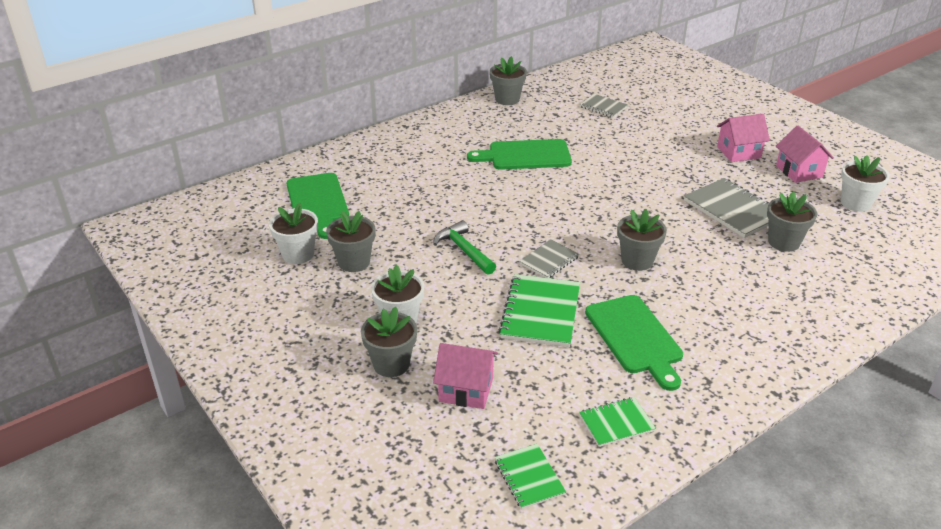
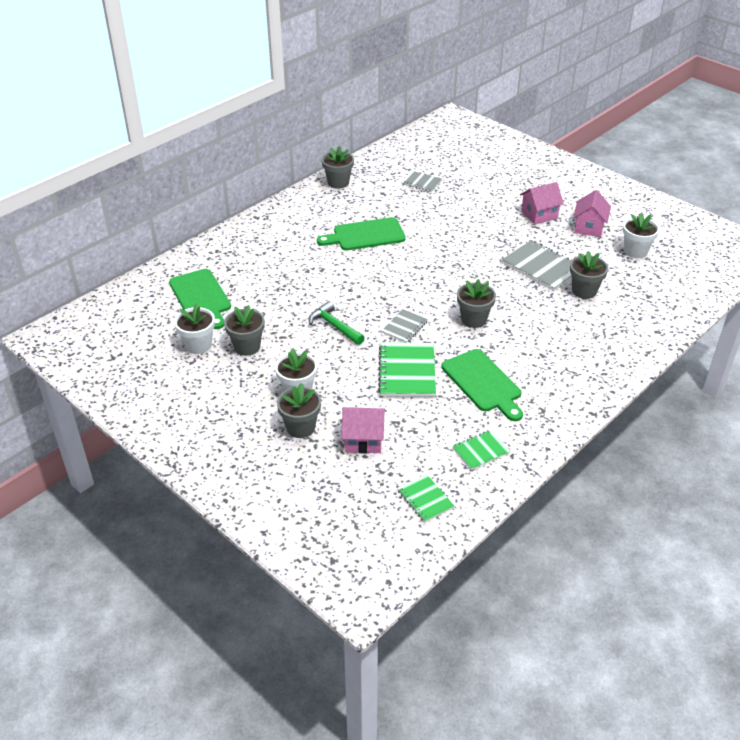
camera: 10 degrees left, 5 degrees up
pink house [776,126,834,183] -> pink house turned 45 degrees clockwise [573,190,611,237]

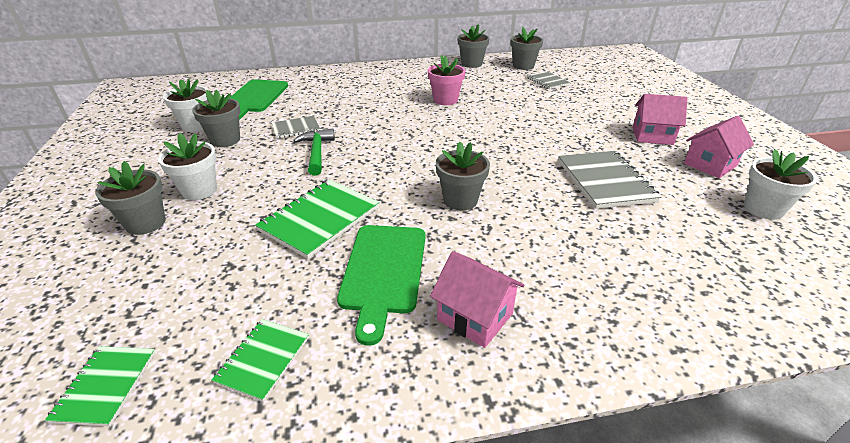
camera: 35 degrees right, 5 degrees down
green cutting board [317,217,406,251] -> pink flower pot [428,55,465,105]
pink house [341,407,385,454] -> pink house moved to [430,251,524,348]
grey notebook [381,309,428,343] -> grey notebook moved to [272,116,320,138]
green notebook [452,430,510,470] -> green notebook turned 75 degrees counterclockwise [211,319,309,402]
grey flower pot [570,251,608,299] -> grey flower pot moved to [511,27,543,70]

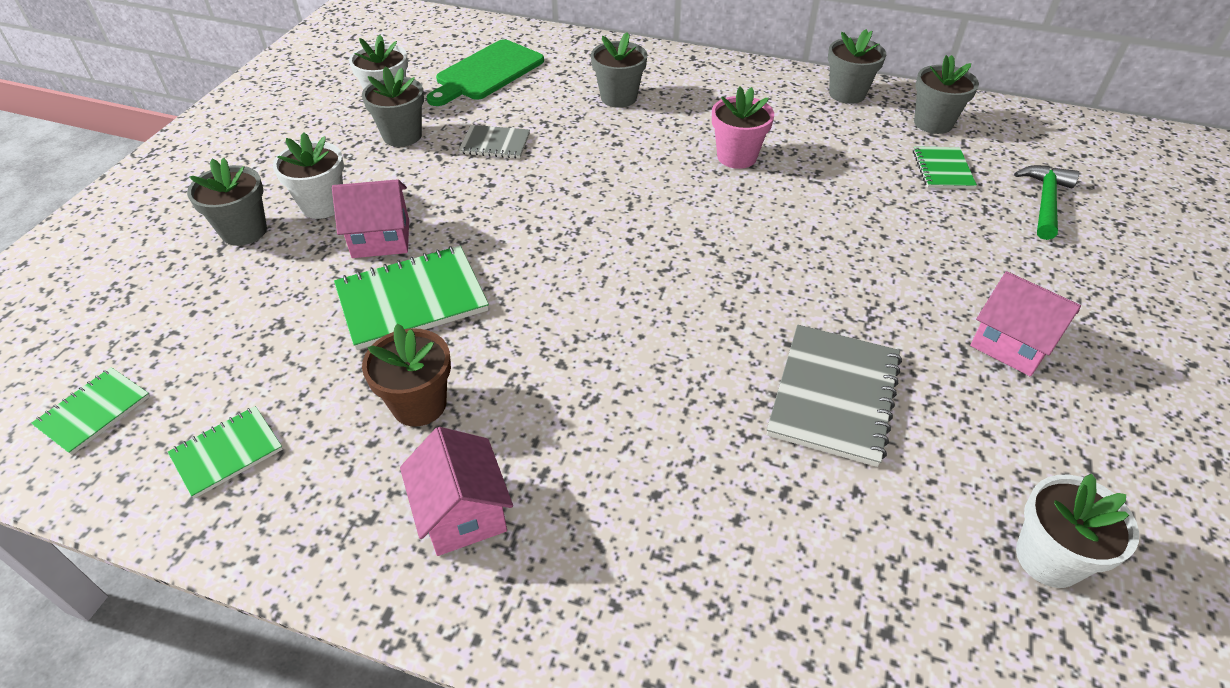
camera: 30 degrees right, 10 degrees up
green hammer [293,128,335,176] -> green hammer moved to [1014,165,1079,240]
green cutting board [337,225,425,346] -> brown flower pot [362,323,451,427]
grey flower pot [436,142,490,210] -> grey flower pot moved to [591,33,647,108]
grey notebook [527,71,570,90] -> green notebook [913,146,977,189]
pink house [684,116,754,178] -> pink house moved to [332,179,409,258]

